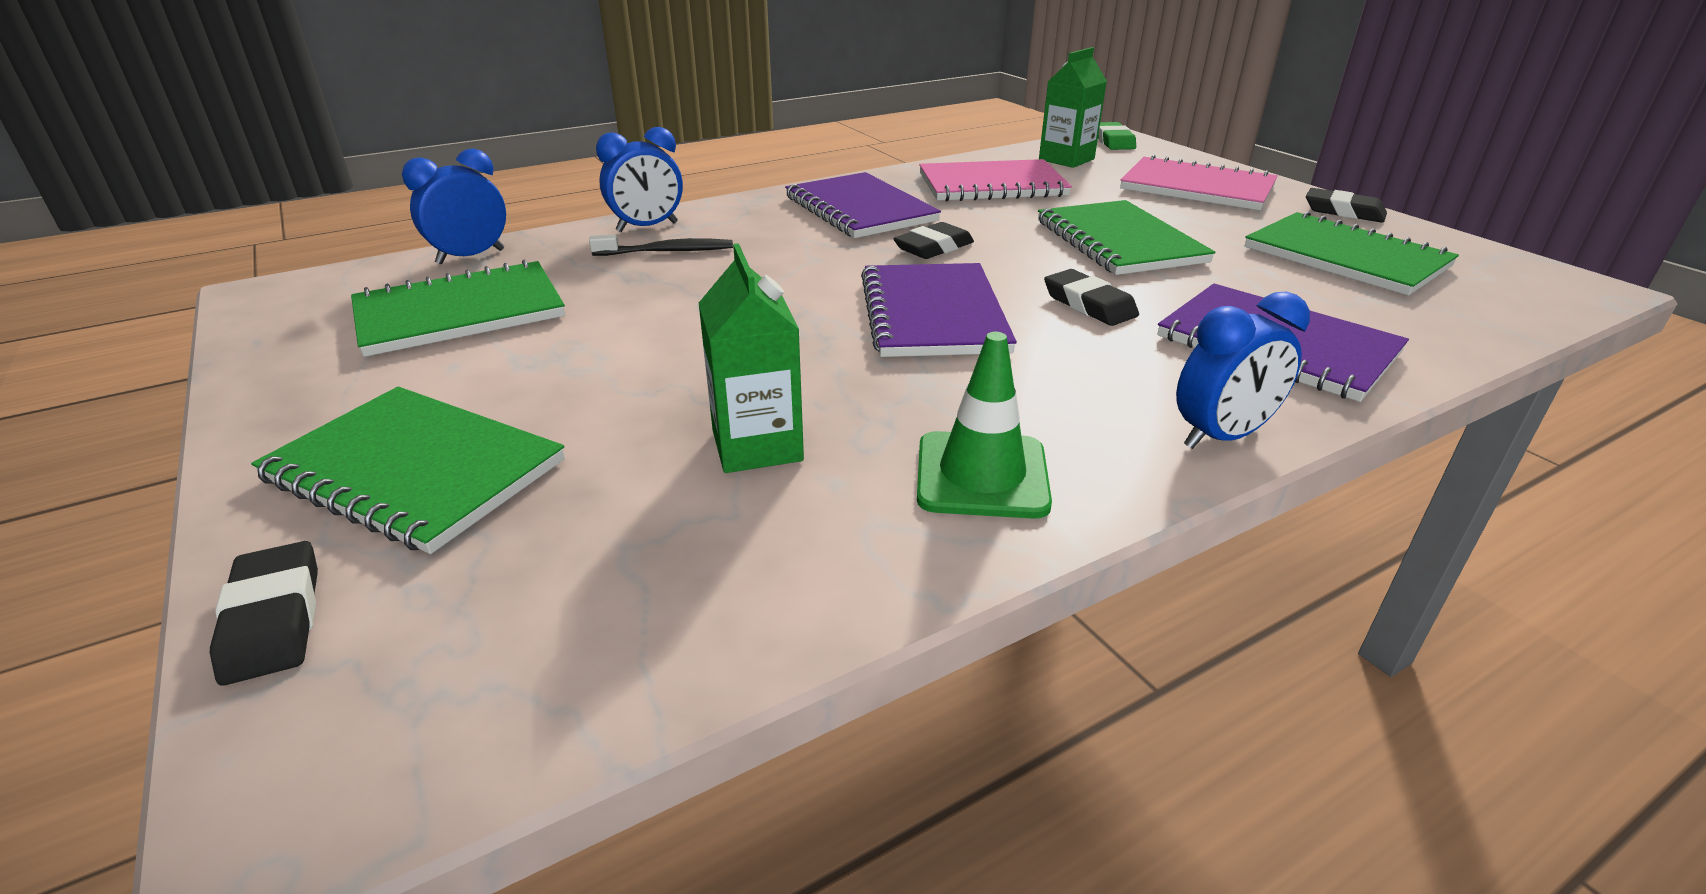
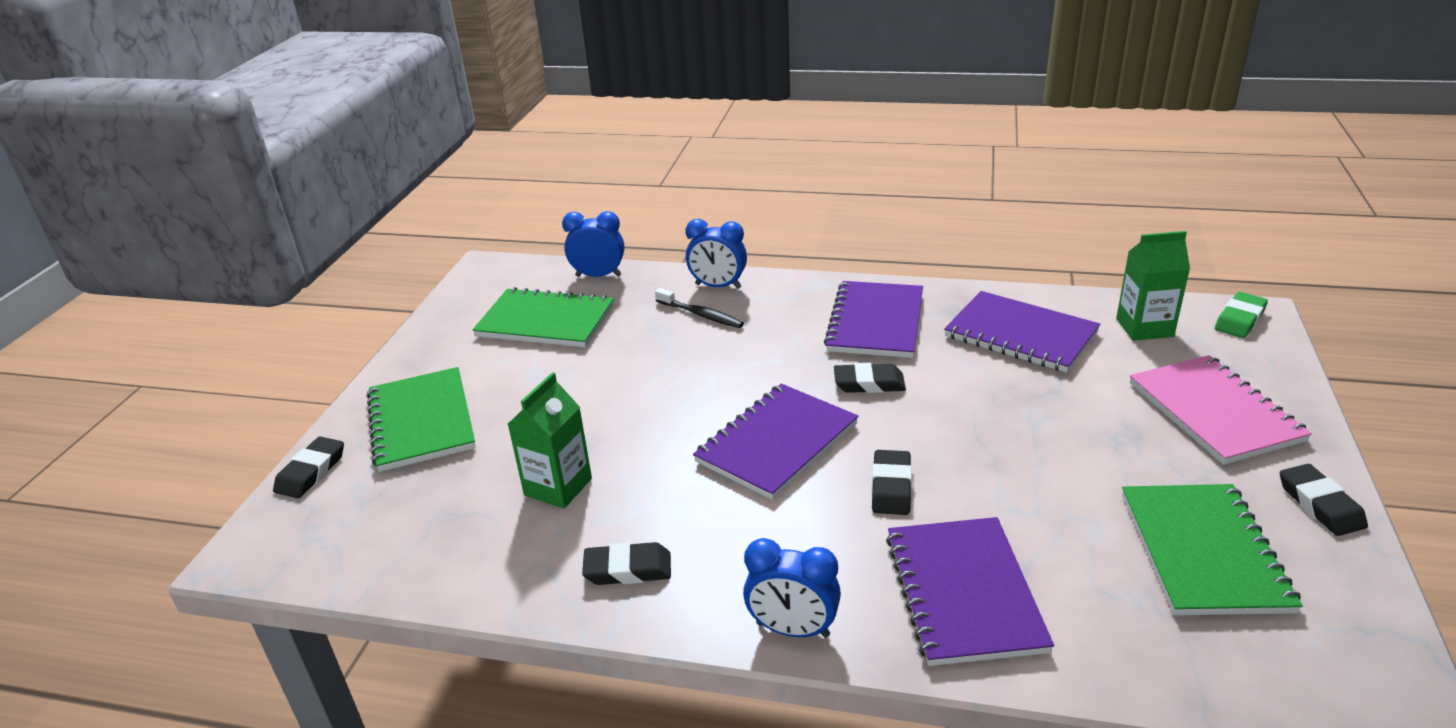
camera: 45 degrees right, 0 degrees up
green traffic cone [917,332,1052,519] -> black eraser [582,542,671,585]
pink notebook [919,159,1072,202] -> purple notebook [944,291,1100,373]
green notebook [1038,200,1216,275] -> none

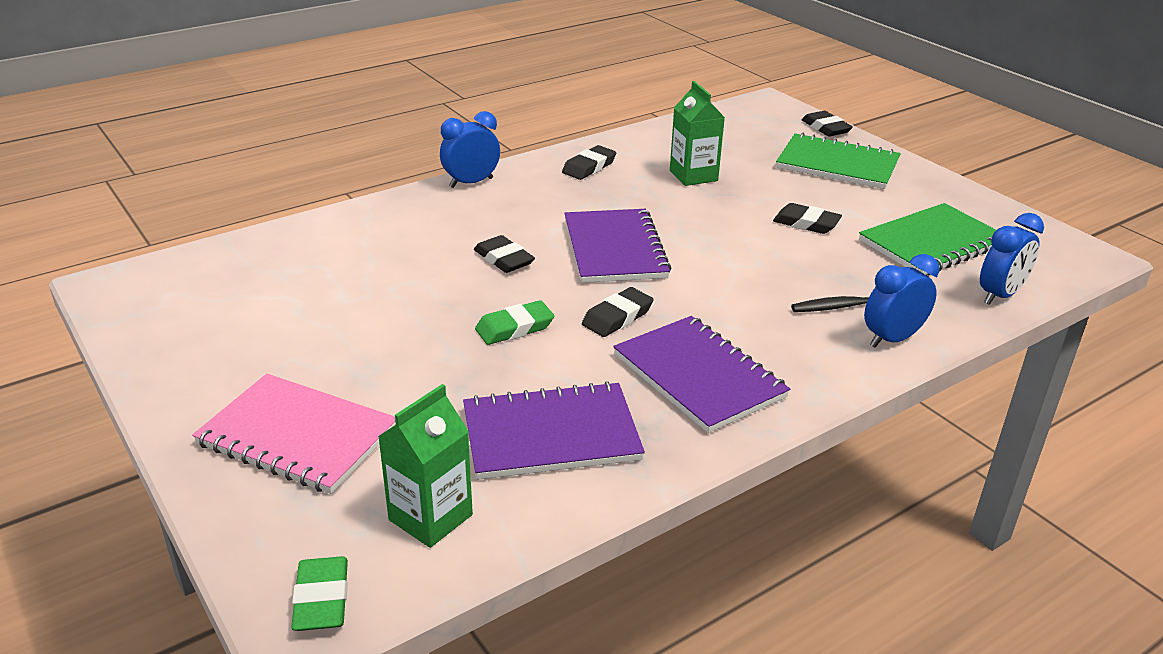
camera: 130 degrees right, 0 degrees up
purple notebook [886,517,1054,666] -> none
green notebook [1122,484,1303,615] -> none
black eraser [1280,464,1368,536] -> black eraser moved to [773,203,842,234]
none -> green eraser [475,300,554,345]

